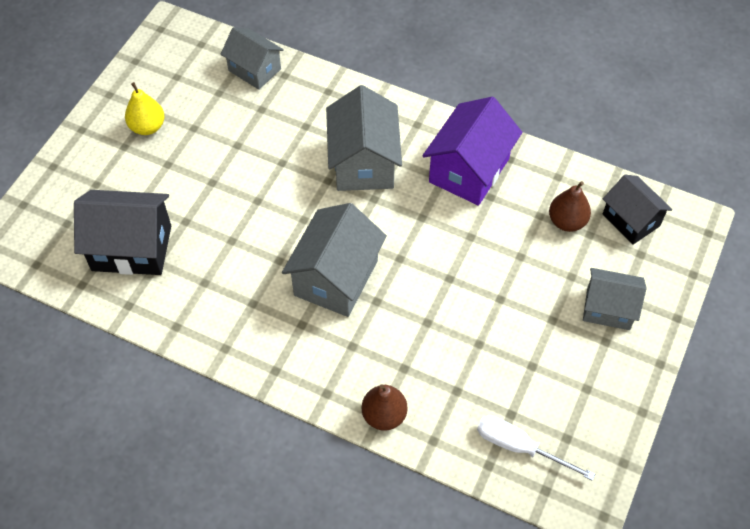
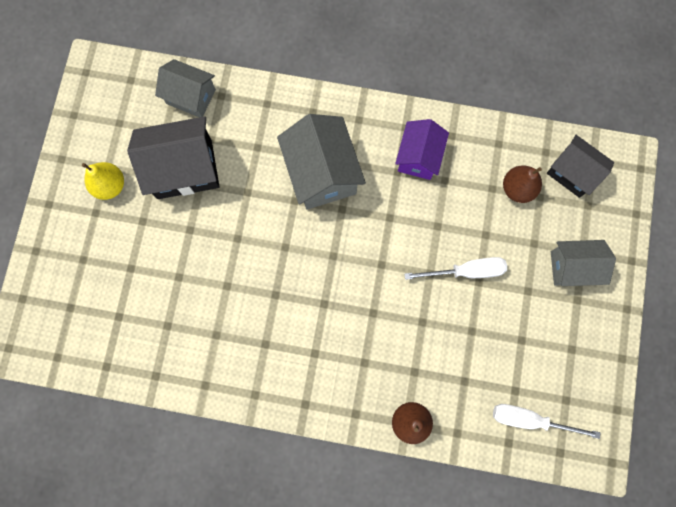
camera: 15 degrees left, 20 degrees up
black house [74,190,171,275] -> black house moved to [127,116,219,199]
grey house [282,203,387,317] -> none
purple house [422,97,523,206] -> purple house [395,119,449,180], size x0.65
none -> white screwdriver [404,257,507,280]

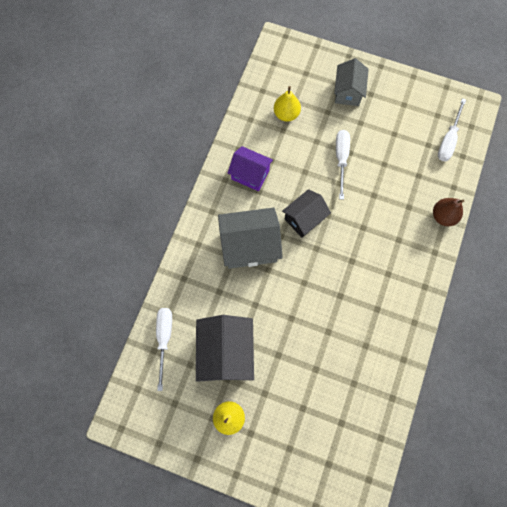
camera: 80 degrees left, 5 degrees down
grey house [155,59,216,117] -> white screwdriver [156,308,172,391]
brown pear [503,165,542,203] -> yellow pear [274,86,301,122]
black house [547,135,614,198] -> black house moved to [282,189,331,238]

